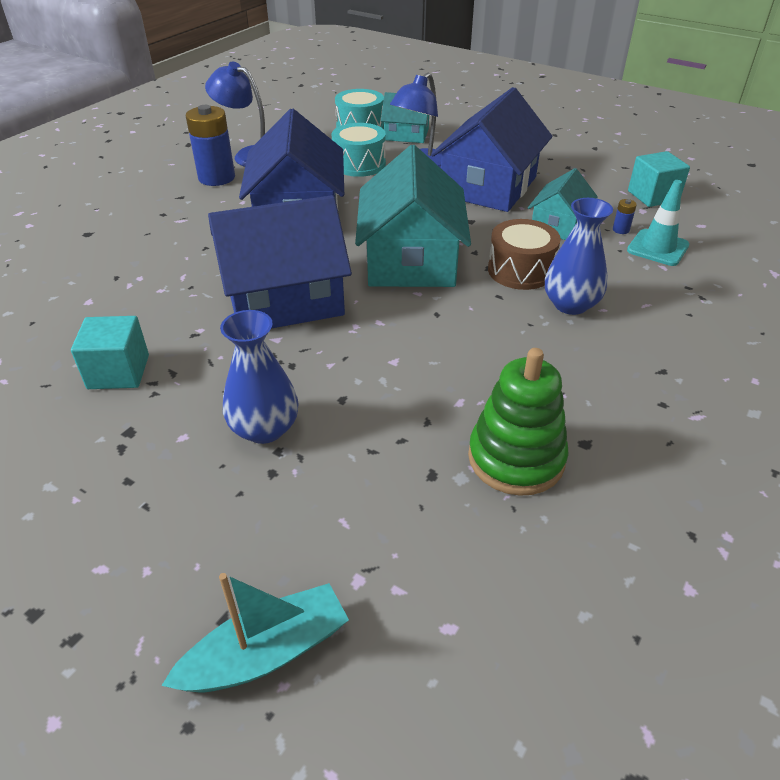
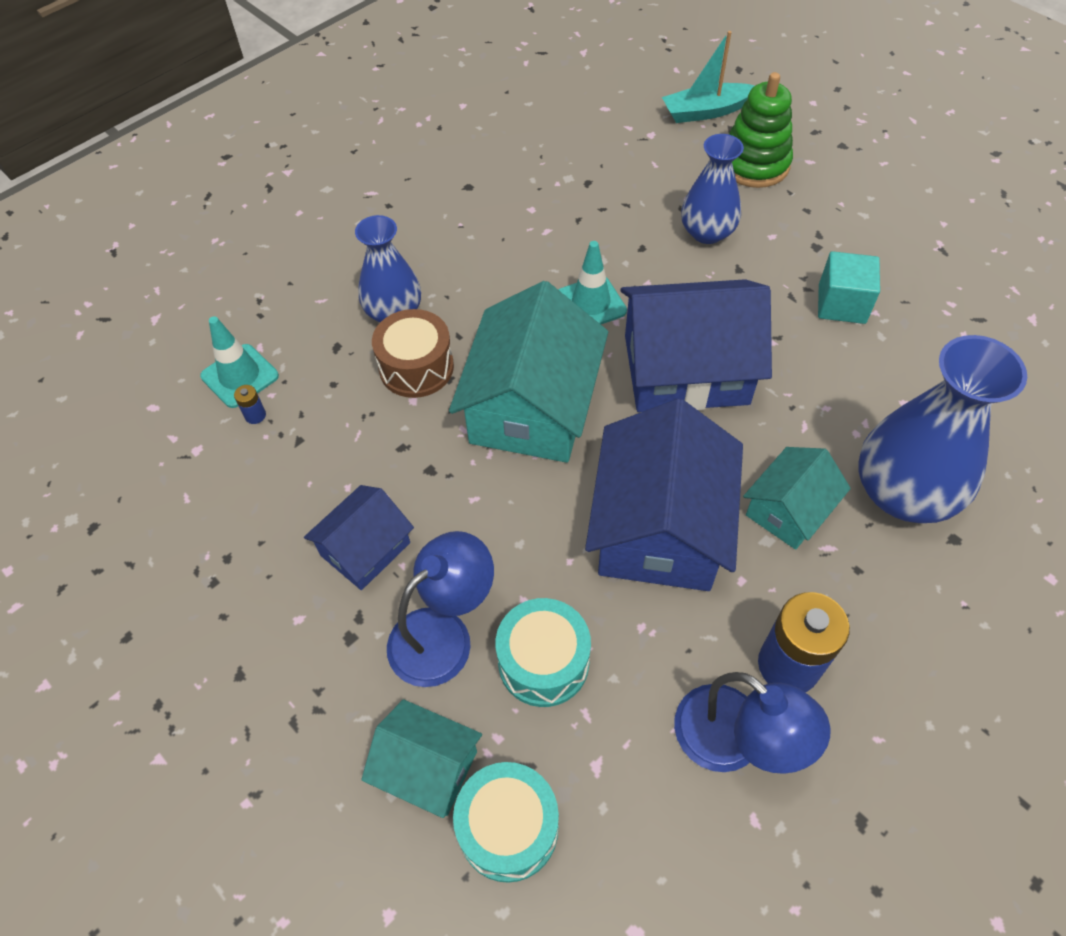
camera: 165 degrees left, 15 degrees up
blue house [431,87,552,212] -> blue house [304,485,414,590], size x0.55
green stacking toy [468,348,569,496] -> green stacking toy moved to [729,72,793,188]
turquoise house [528,168,598,240] -> turquoise house moved to [743,447,851,550]
turquoise cube [628,151,690,207] -> none
none -> turquoise traffic cone [558,241,627,324]
none -> blue vase [859,335,1027,523]

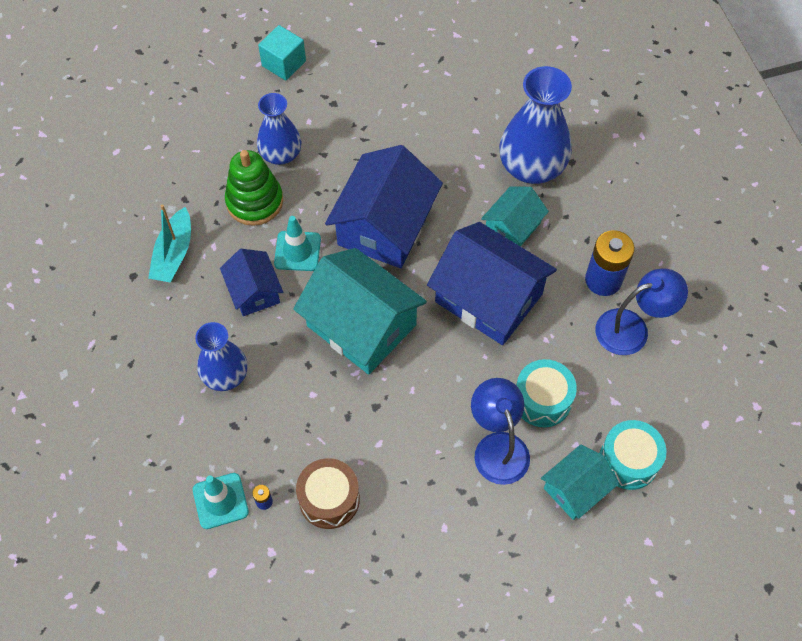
camera: 65 degrees left, 5 degrees up
blue house [304,485,414,590] -> blue house moved to [220,249,283,316]
brown drum [372,309,454,398] -> brown drum moved to [296,458,360,529]
turquoise boat [662,31,754,123] -> turquoise boat moved to [148,205,191,283]
green stacking toy [729,72,793,188] -> green stacking toy moved to [225,150,283,226]
turquoise house [743,447,851,550] -> turquoise house turned 60 degrees clockwise [481,187,549,247]
turquoise cube [818,251,880,324] -> turquoise cube moved to [258,25,306,80]

